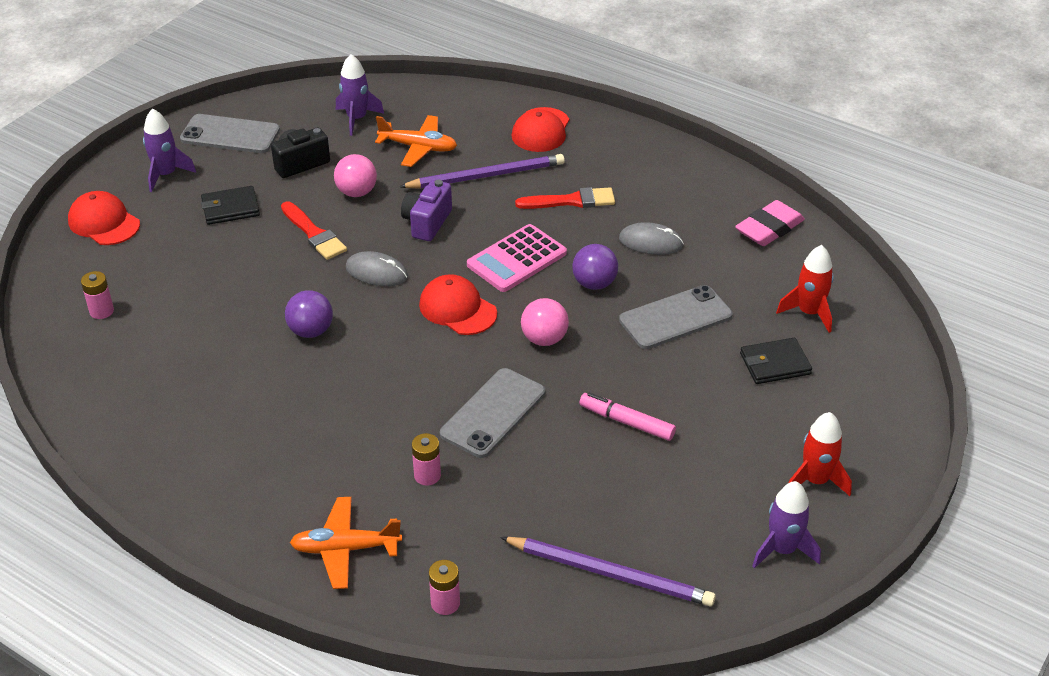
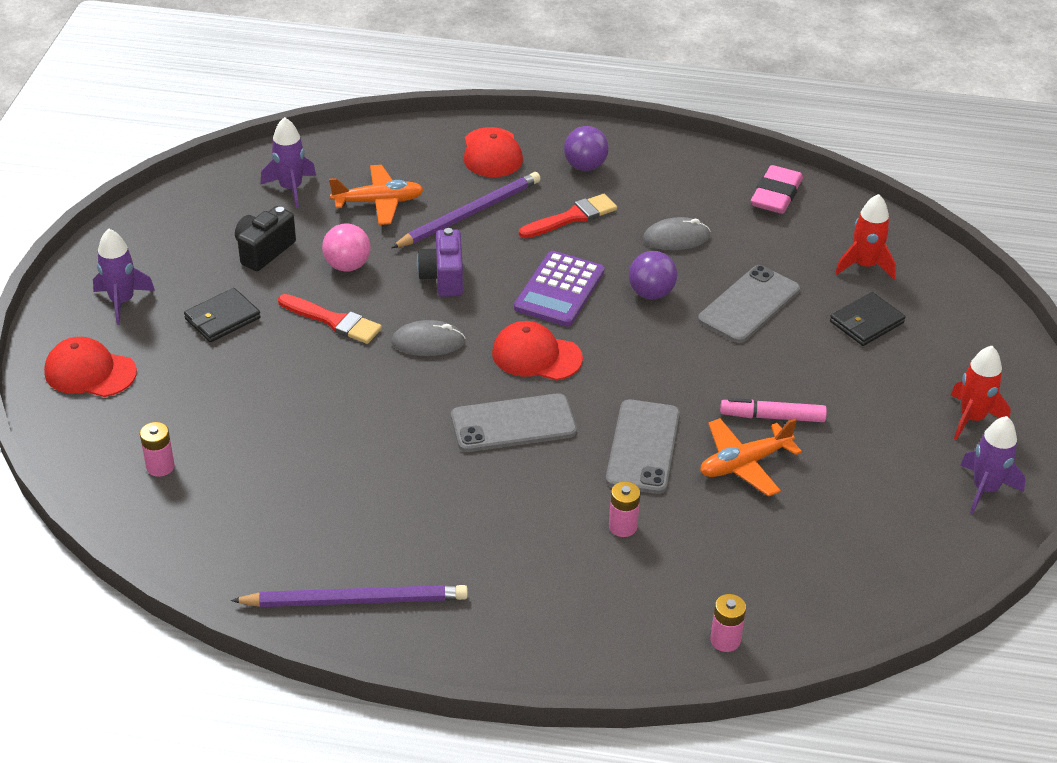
camera: 25 degrees left, 0 degrees up
grey phone [180,114,280,153] -> grey phone moved to [451,393,577,452]
purple ball [285,290,333,338] -> purple ball moved to [564,126,609,171]
orange plane [290,497,402,589] -> orange plane moved to [700,418,802,497]
pink calculator [467,224,567,292] -> purple calculator [514,251,605,326]
purple pencil [500,537,716,606] -> purple pencil moved to [231,585,468,607]
pink ball [521,298,569,346] -> none

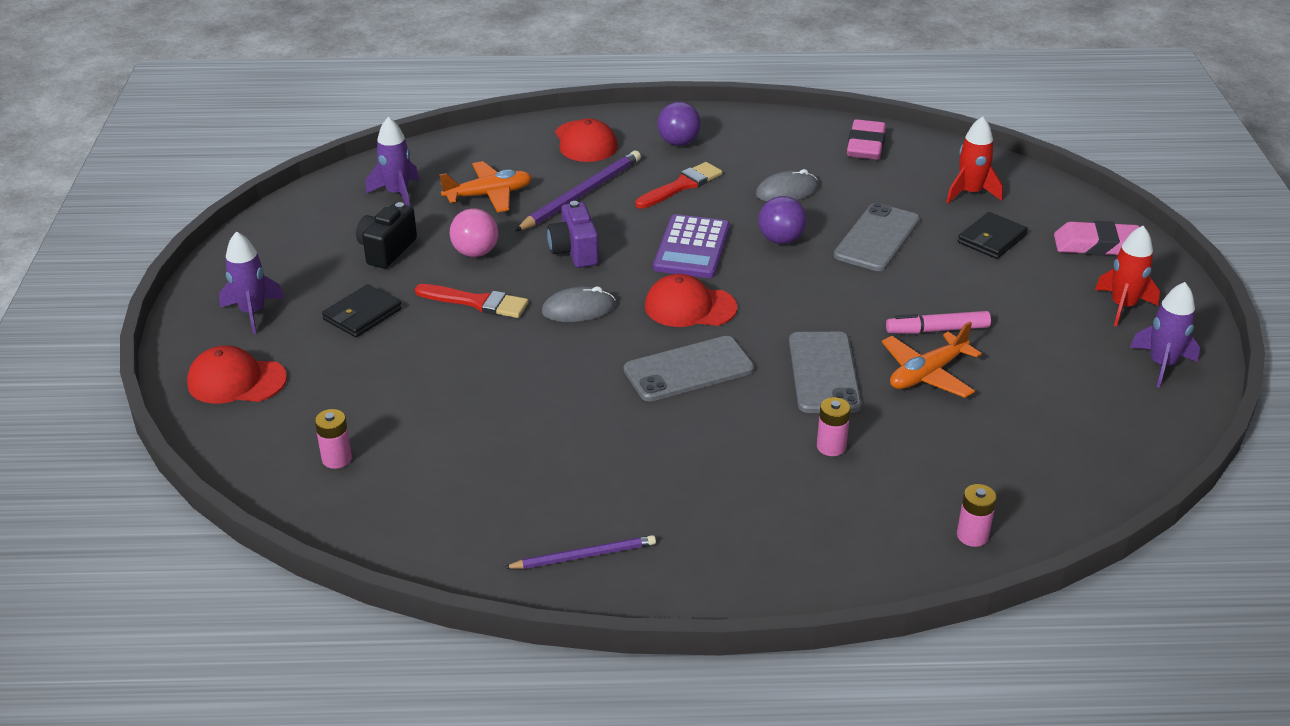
camera: 10 degrees left, 5 degrees down
purple pencil [231,585,468,607] -> purple pencil [504,535,656,569], size x0.62
none -> pink eraser [1054,221,1139,255]

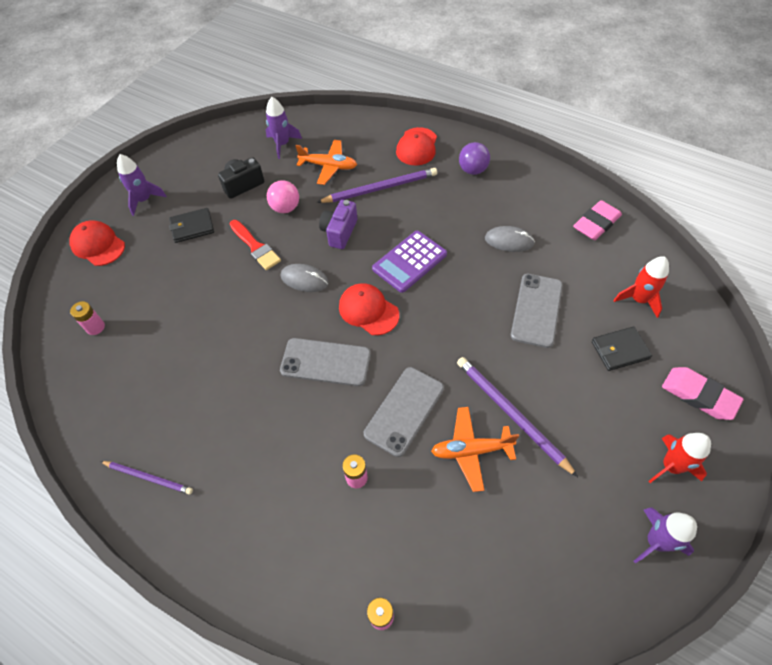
camera: 35 degrees right, 20 degrees up
red brush [635,162,722,209] -> none
purple ball [758,196,807,244] -> none
grey phone [834,203,920,271] -> grey phone turned 45 degrees counterclockwise [511,274,563,348]
pink marker [886,311,991,334] -> purple pencil [457,357,578,477]

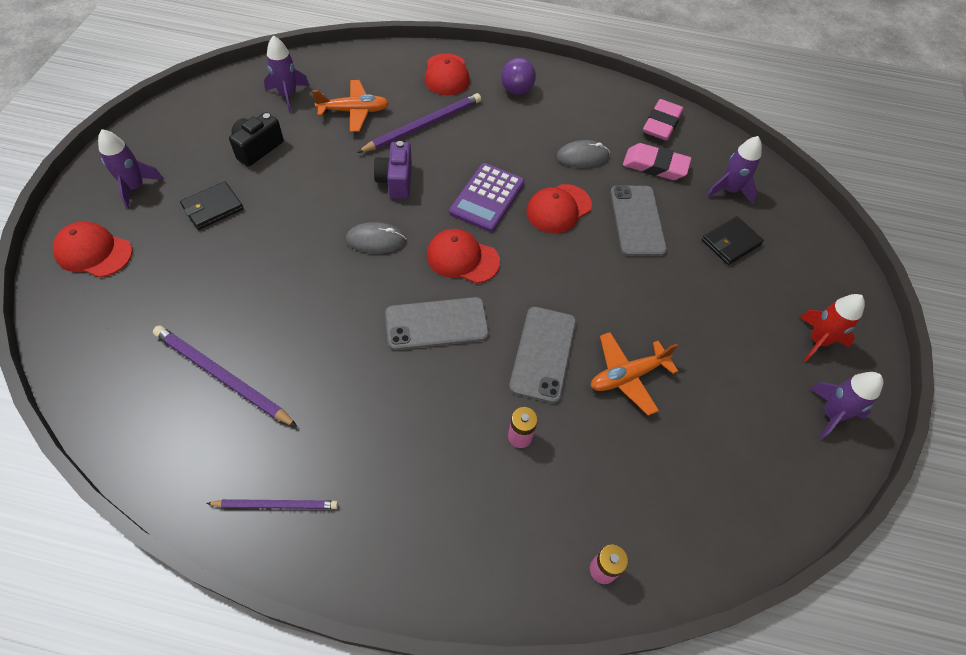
camera: 25 degrees left, 0 degrees up
pink battery [70,301,105,335] -> none
red brush [230,220,281,270] -> none
pink ball [267,180,299,213] -> none
purple pencil [457,357,578,477] -> purple pencil moved to [153,325,298,427]
red rocket [613,256,669,318] -> purple rocket [707,136,762,205]
pink eraser [662,367,743,420] -> pink eraser moved to [623,143,691,180]
none -> red cap [526,184,592,233]

